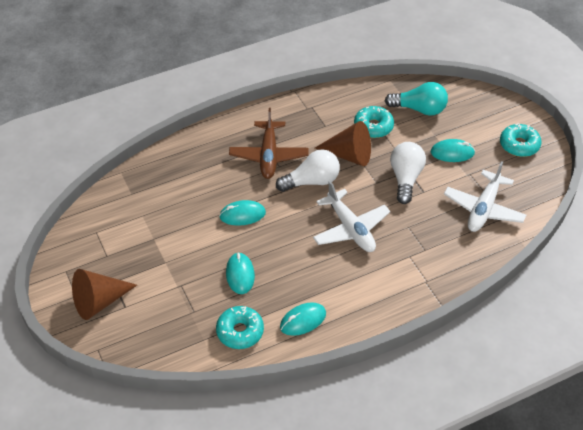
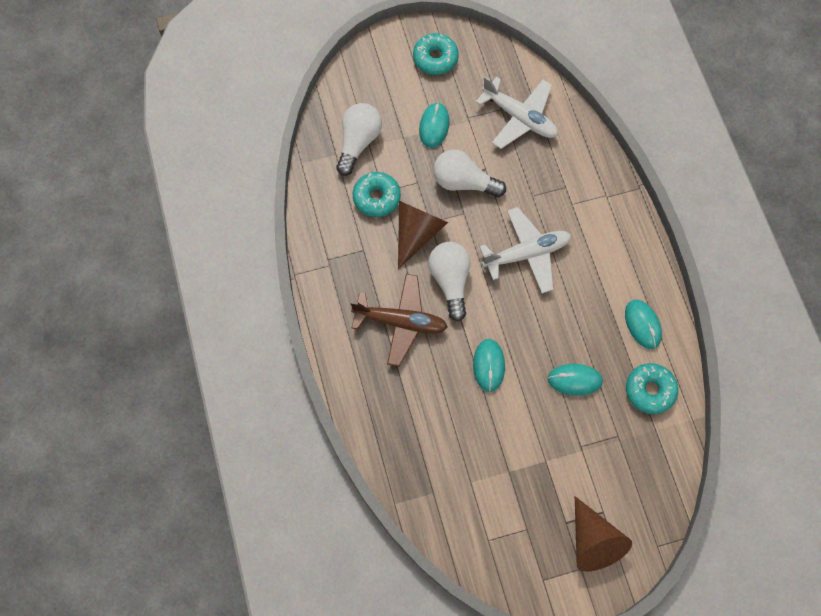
camera: 80 degrees left, 20 degrees up
turquoise light bulb [385,82,448,116] -> white light bulb [336,103,382,176]

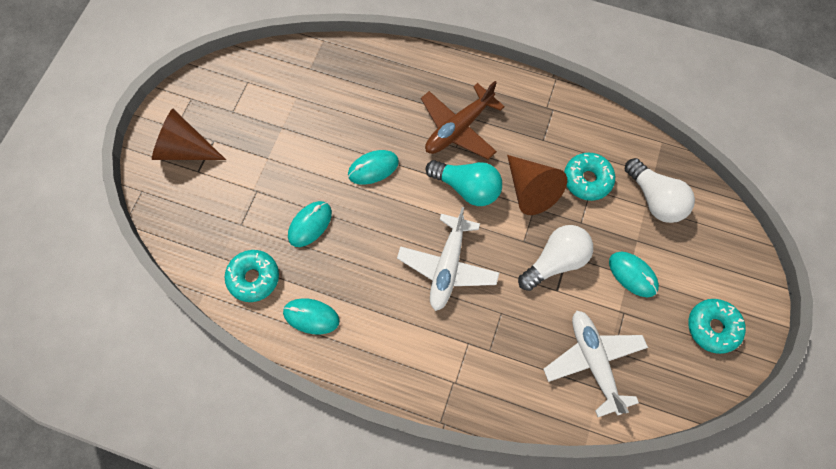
camera: 125 degrees right, 0 degrees up
white light bulb [428,242,471,321] -> turquoise light bulb [425,160,502,206]
turquoise mouse [473,339,505,392] -> turquoise mouse turned 60 degrees counterclockwise [348,150,399,185]
white plane [476,76,558,149] -> white plane turned 90 degrees clockwise [543,310,648,417]

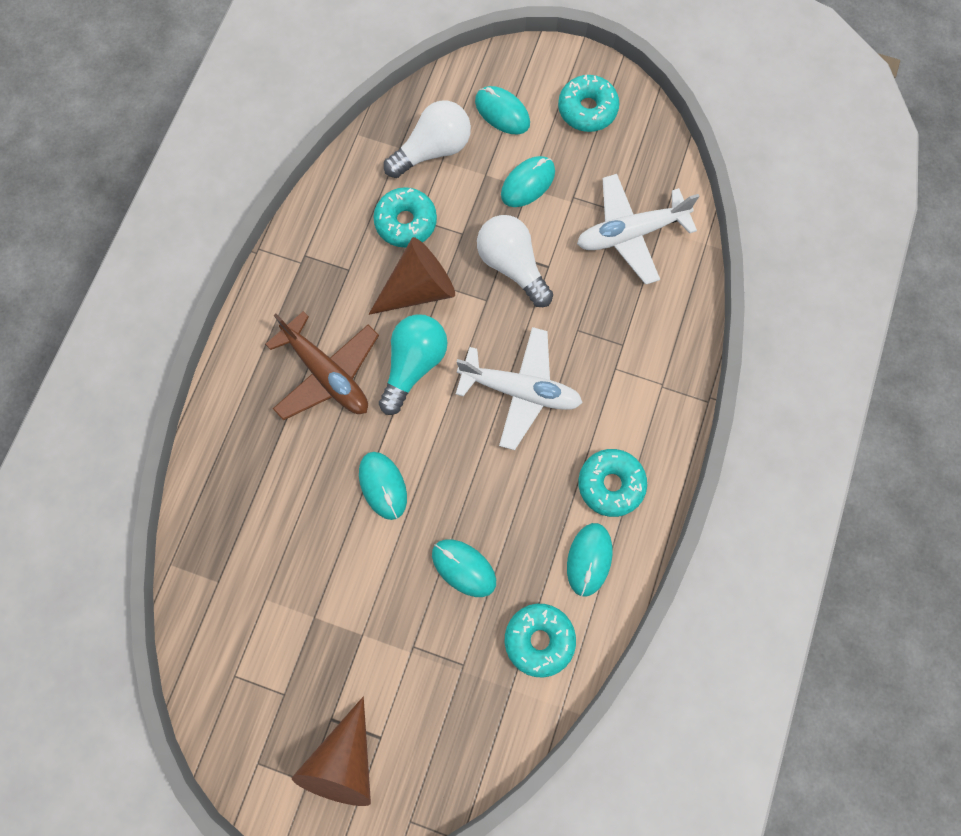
camera: 90 degrees left, 5 degrees up
none -> turquoise mouse [475,86,530,134]
none -> turquoise donut [578,449,647,517]

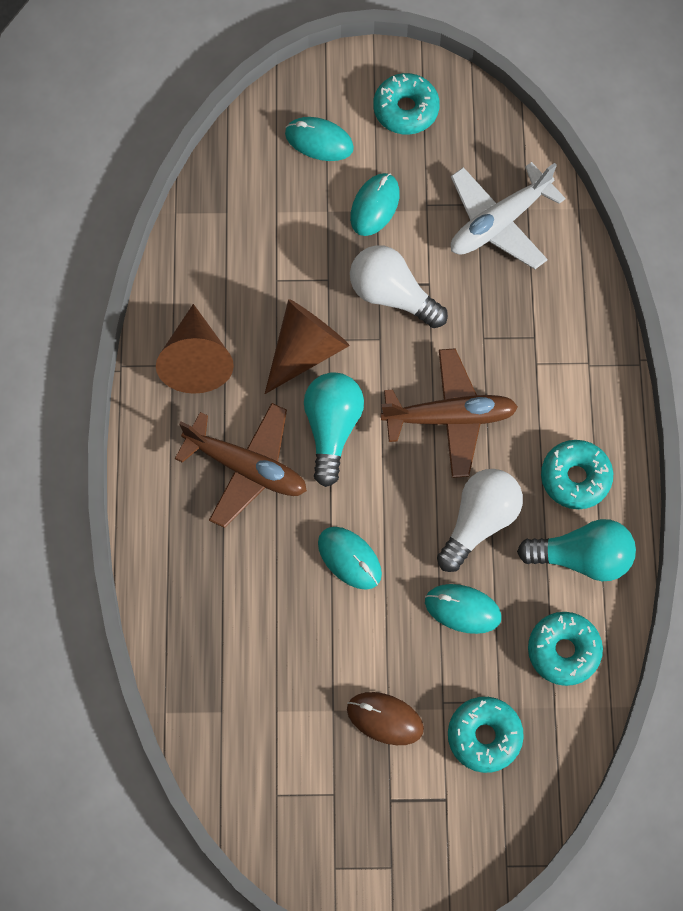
camera: 20 degrees left, 5 degrees down
brown cone [292,697,371,806] -> brown cone moved to [156,304,234,394]
turquoise donut [373,187,437,248] -> turquoise donut moved to [448,697,524,773]
white light bulb [384,101,471,178] -> white light bulb moved to [437,469,523,572]
white plane [456,327,583,450] -> brown plane [381,348,518,478]
turquoise mouse [567,523,612,597] -> turquoise light bulb [517,519,636,581]
none -> brown mouse [347,692,424,745]

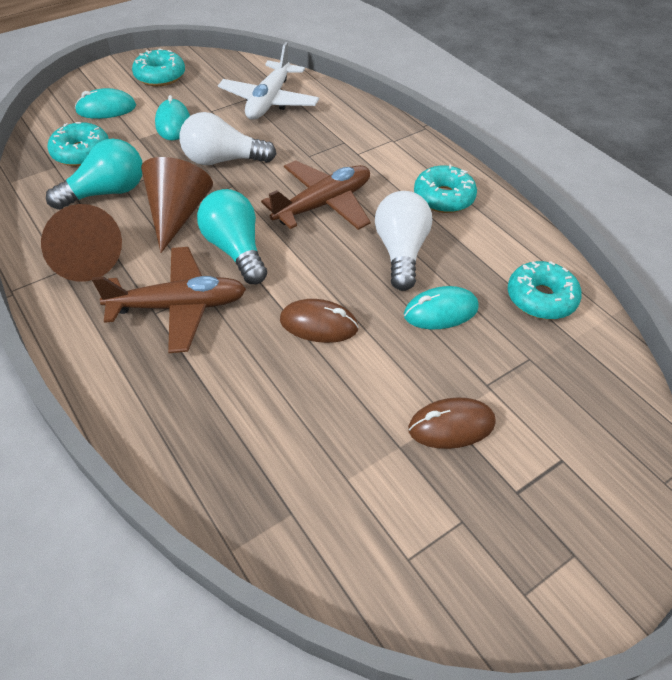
camera: 35 degrees left, 20 degrees down
turquoise mouse [318,527,382,590] -> brown mouse [280,299,359,343]
turquoise donut [448,697,524,773] -> turquoise donut moved to [47,122,109,166]
turquoise light bulb [517,519,636,581] -> turquoise light bulb moved to [46,139,143,210]

